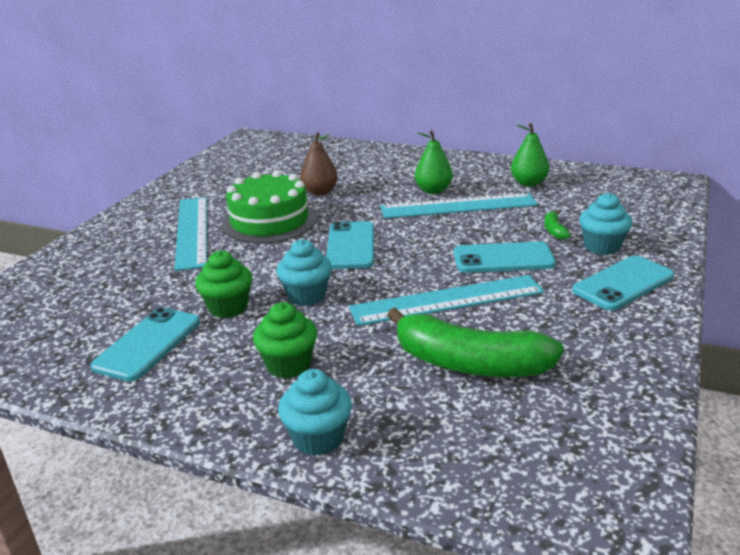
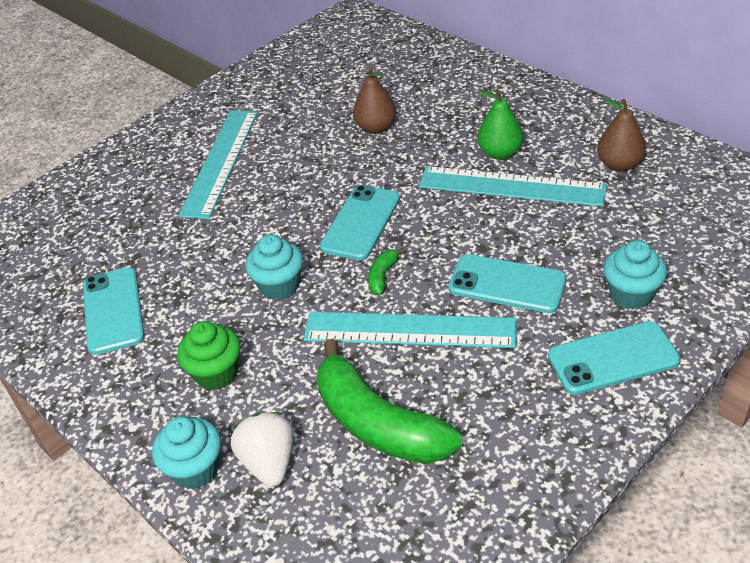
camera: 25 degrees right, 15 degrees up
turquoise phone [91,307,200,381] -> turquoise phone turned 60 degrees counterclockwise [83,267,144,355]
green cupcake [195,250,252,318] -> none
green cake [222,170,317,243] -> none
green pear [511,123,549,186] -> brown pear [597,98,646,172]
green banana [544,210,571,240] -> green banana moved to [368,247,406,295]
none -> white strawberry [231,412,294,487]

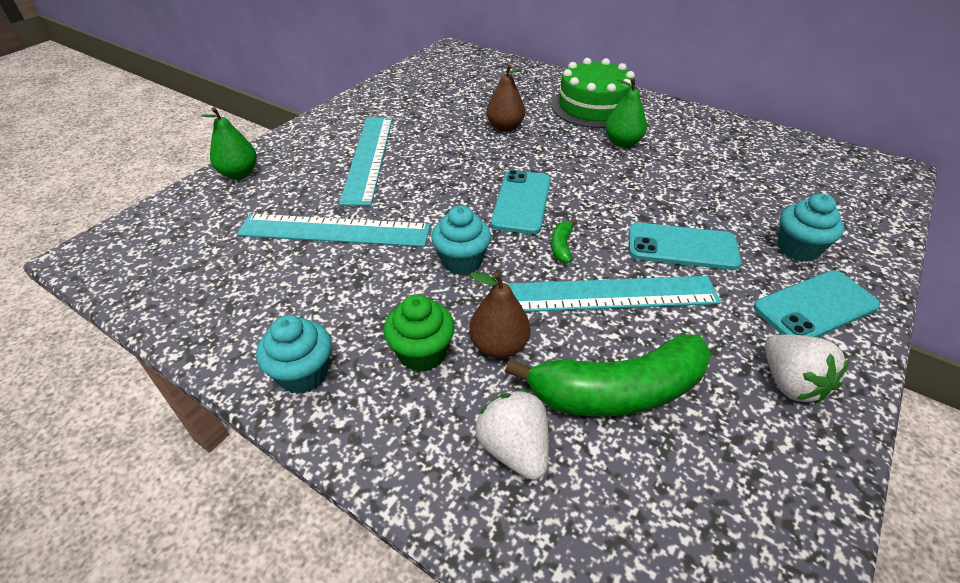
camera: 15 degrees left, 0 degrees up
turquoise phone [83,267,144,355] -> none
turquoise cupcake [152,416,221,489] -> turquoise cupcake moved to [256,315,332,394]
green banana [317,338,462,464] -> green banana turned 45 degrees counterclockwise [505,334,711,417]
turquoise ruler [419,166,607,207] -> turquoise ruler moved to [237,214,430,247]
brown pear [597,98,646,172] -> brown pear moved to [469,272,530,358]
none -> green pear [201,107,257,179]
none -> green cake [551,58,635,128]
none -> white strawberry [765,335,849,404]

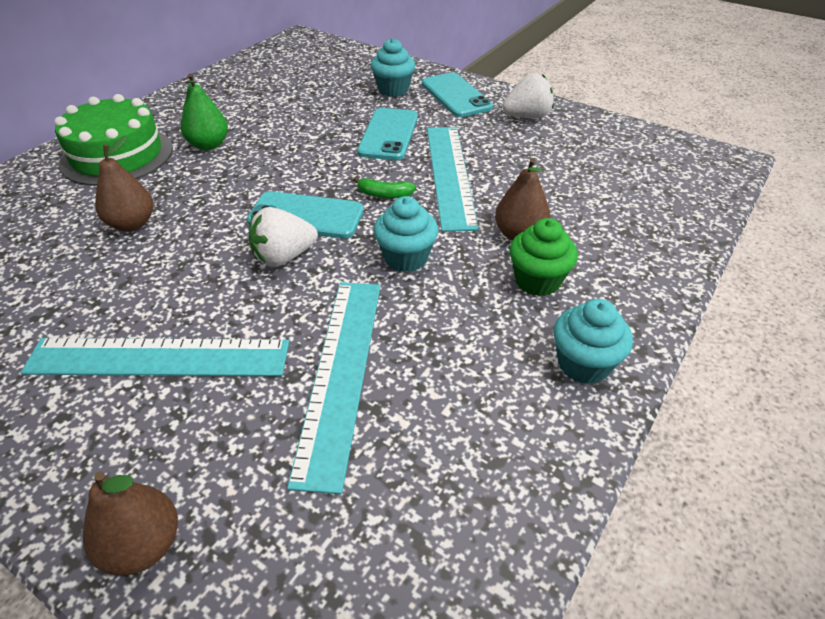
camera: 90 degrees left, 0 degrees up
green pear [201,107,257,179] -> brown pear [83,471,178,576]
white strawberry [475,390,549,480] -> white strawberry moved to [249,207,318,267]
green banana [505,334,711,417] -> none

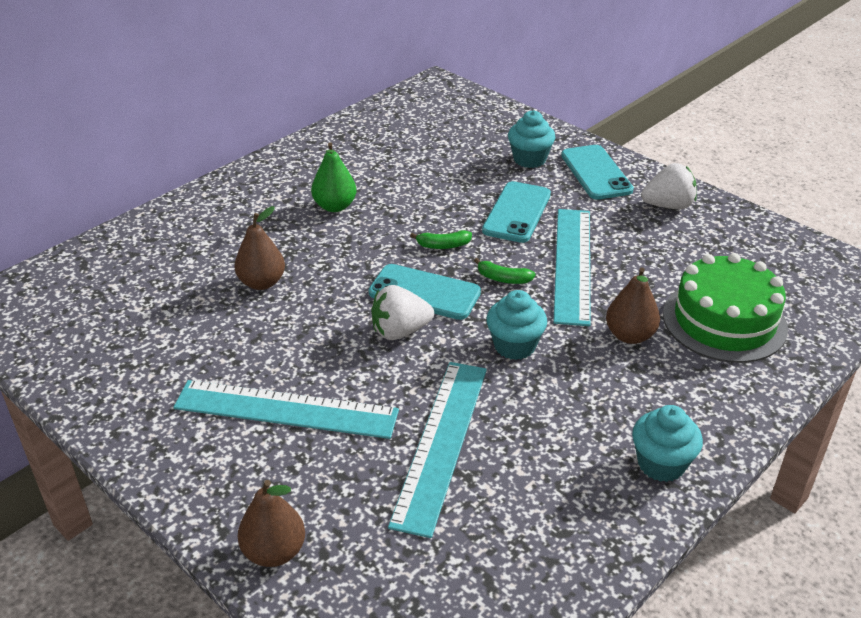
camera: 10 degrees right, 5 degrees down
green cake [54,94,173,186] -> green cake moved to [663,253,788,363]
green cupcake [509,218,578,296] -> none
none -> green banana [410,230,472,249]

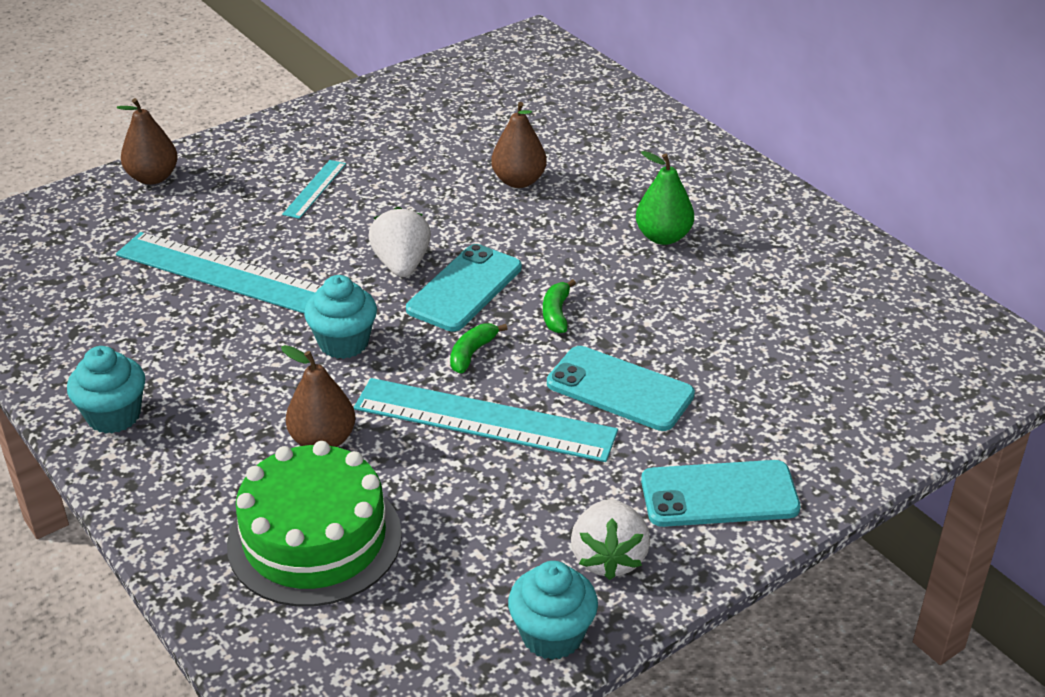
camera: 100 degrees right, 0 degrees up
turquoise ruler [173,380,399,439] -> turquoise ruler [282,160,346,219], size x0.48
turquoise cupcake [508,110,555,168] -> turquoise cupcake moved to [508,561,598,660]

